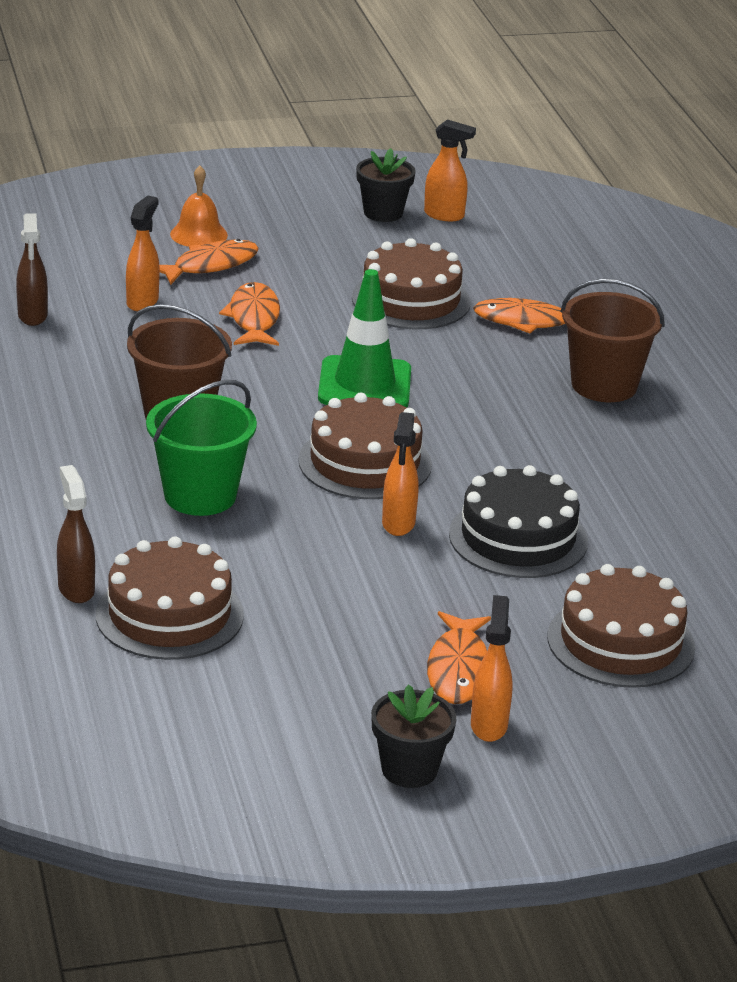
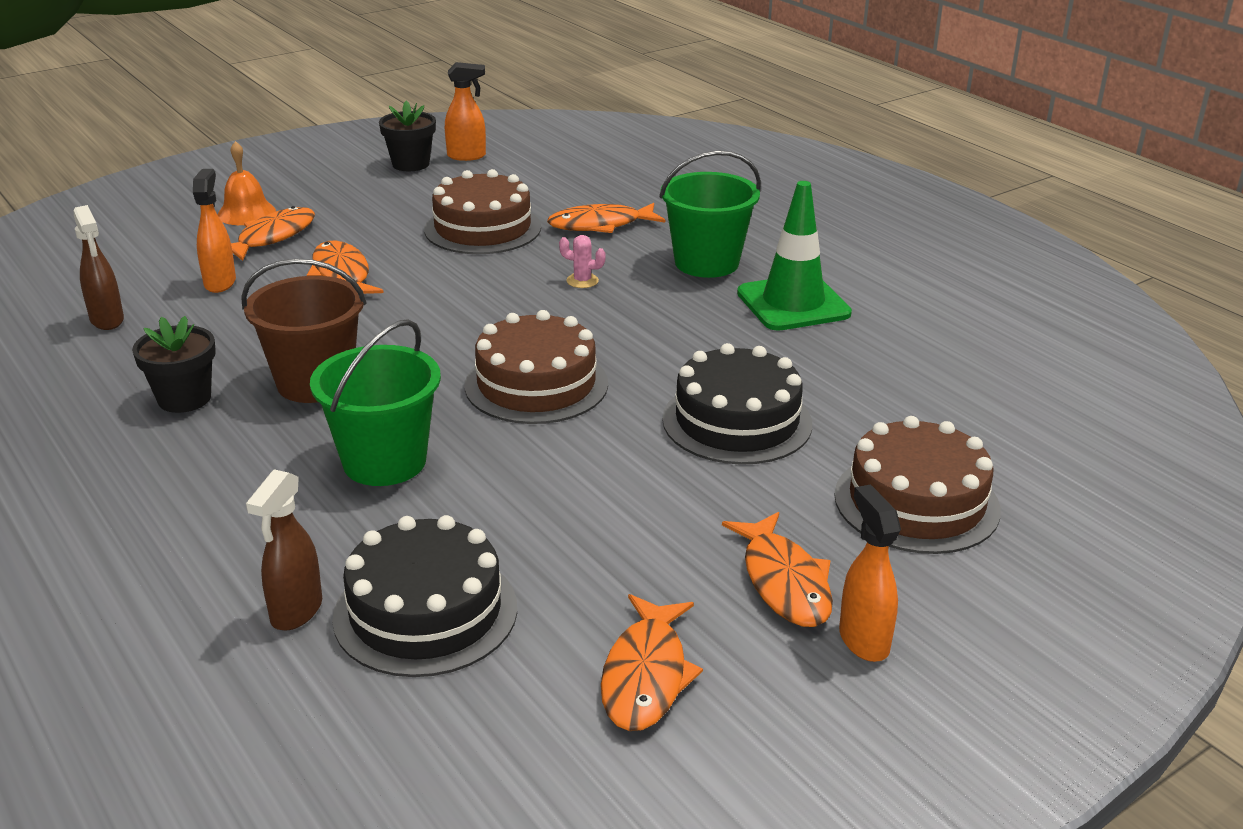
camera: 20 degrees left, 0 degrees up
brown spray bottle [57,465,95,603] -> brown spray bottle turned 120 degrees counterclockwise [246,469,322,631]
brown cake [96,536,244,660] -> black cake [332,515,517,677]
green traffic cone [318,269,411,408] -> green traffic cone moved to [737,181,852,331]
black flower pot [371,685,456,788] -> black flower pot moved to [132,316,216,413]
orange spray bottle [382,412,418,536] -> none
brown bucket [560,279,665,402] -> green bucket [659,150,761,278]
none -> pink cactus [559,235,606,288]
none -> orange fish [601,594,703,731]

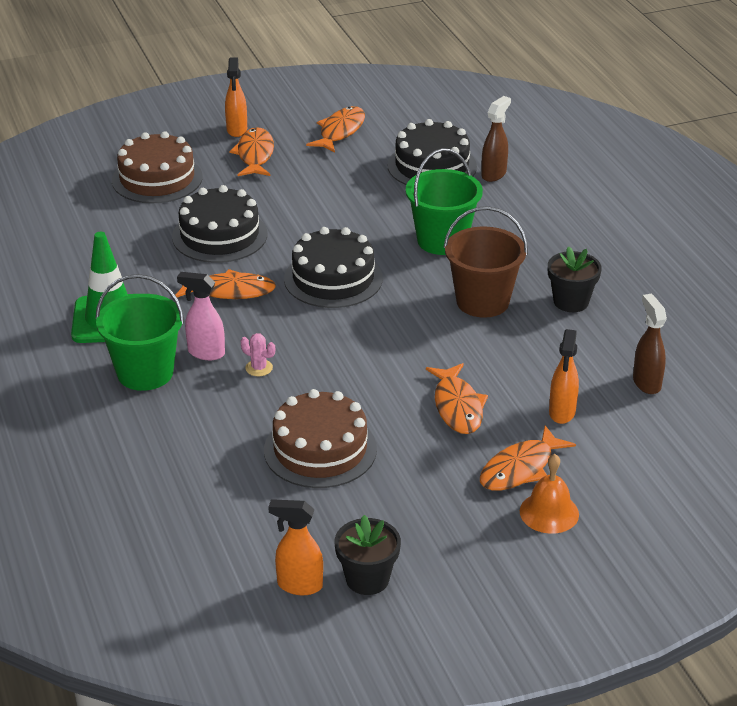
camera: 165 degrees left, 5 degrees up
brown cake [464,310,608,424] -> black cake [284,227,383,308]
orange fish [547,203,665,233] -> orange fish moved to [175,269,276,299]
none -> pink spray bottle [177,272,225,360]

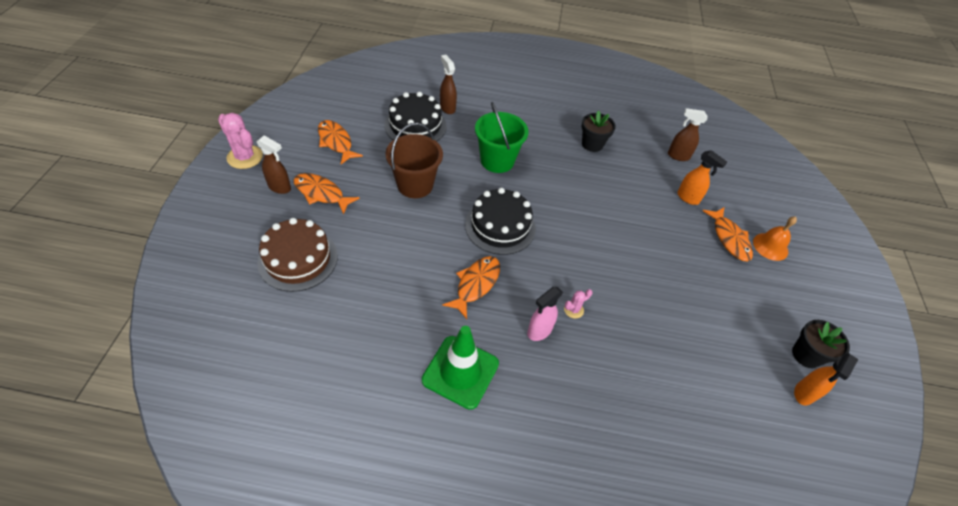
camera: 65 degrees left, 15 degrees up
green bucket [95,274,184,391] -> none
black cake [172,185,268,263] -> none
orange spray bottle [225,57,247,137] -> brown spray bottle [256,135,291,194]
brown cake [264,389,377,488] -> none
orange fish [426,363,488,434] -> none
brown bucket [443,206,528,318] -> brown bucket moved to [385,123,443,198]
none -> pink cactus [218,113,263,169]

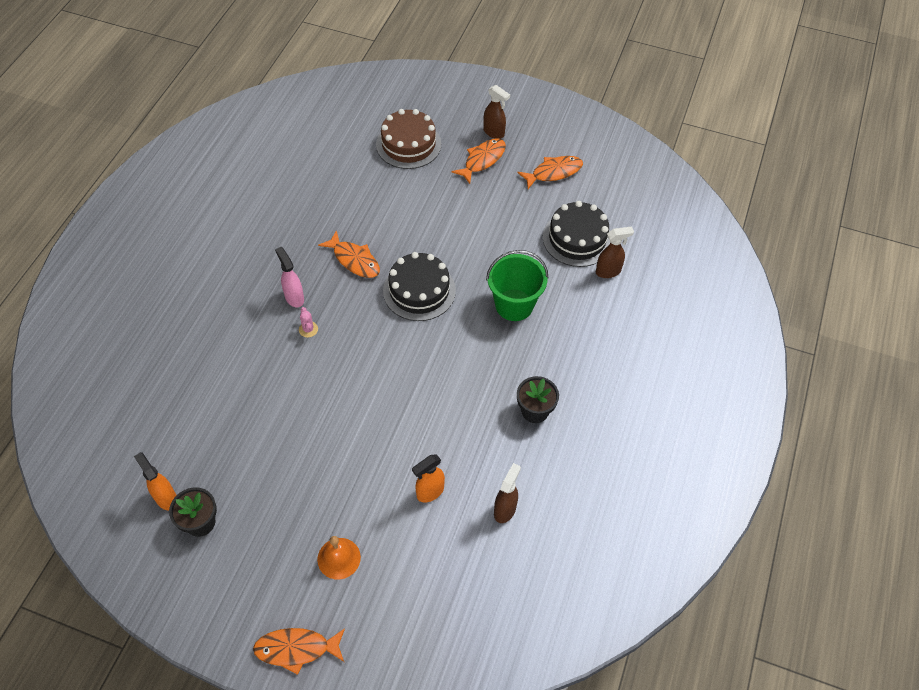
camera: 105 degrees right, 5 degrees up
pink cactus [218,113,263,169] -> none
brown spray bottle [256,135,291,194] -> brown spray bottle turned 90 degrees counterclockwise [483,85,510,139]
brown bucket [385,123,443,198] -> none
green traffic cone [422,326,499,410] -> none
orange fish [702,207,753,261] -> orange fish moved to [253,628,345,675]

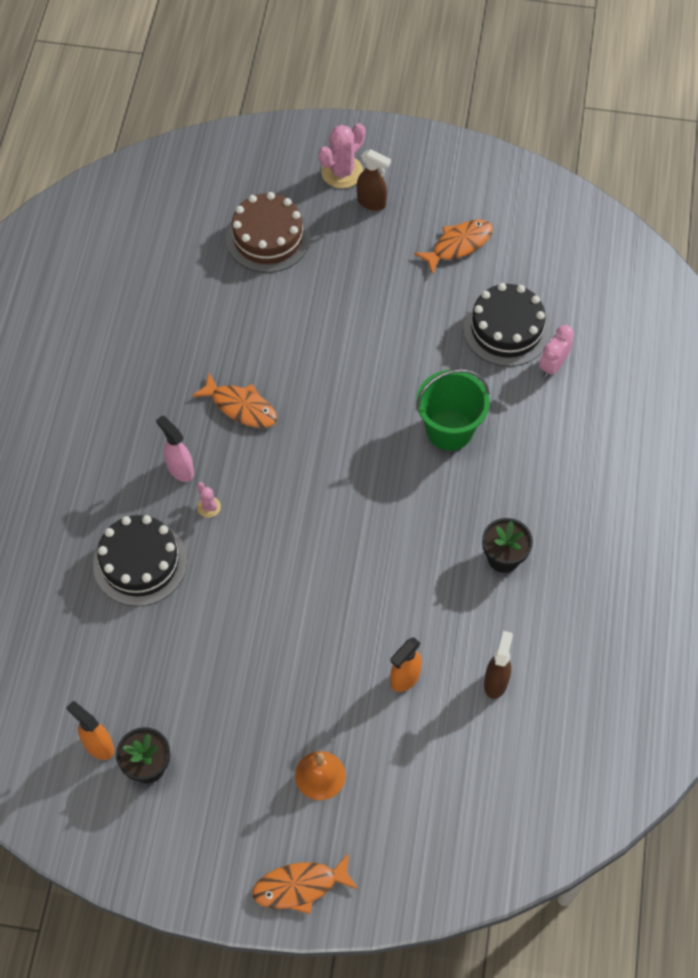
camera: 10 degrees left, 5 degrees up
black cake [383,252,456,321] -> black cake moved to [93,515,187,606]
orange fish [451,138,506,184] -> none
brown spray bottle [596,226,634,278] -> pink clock [539,325,574,378]
none -> pink cactus [318,123,365,188]

